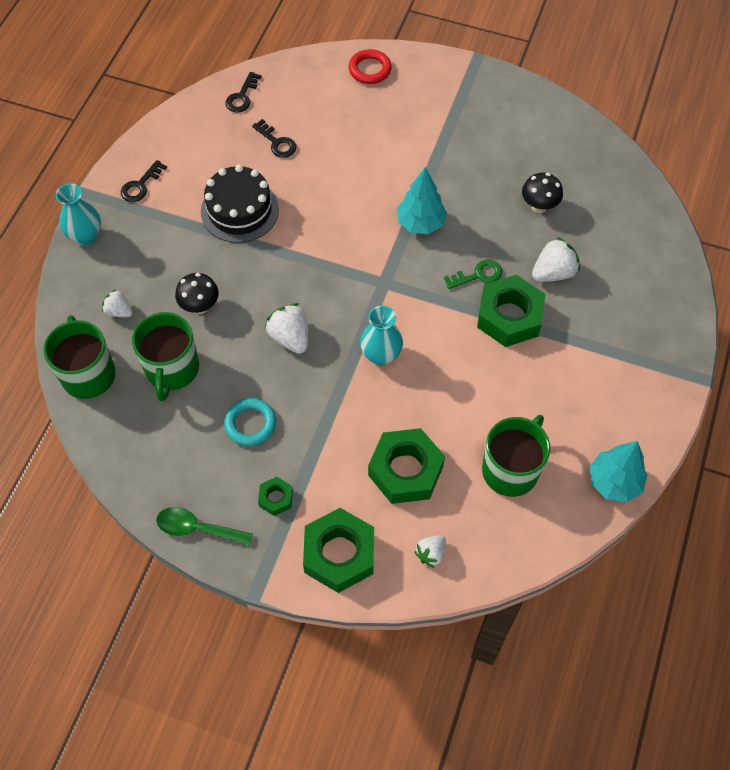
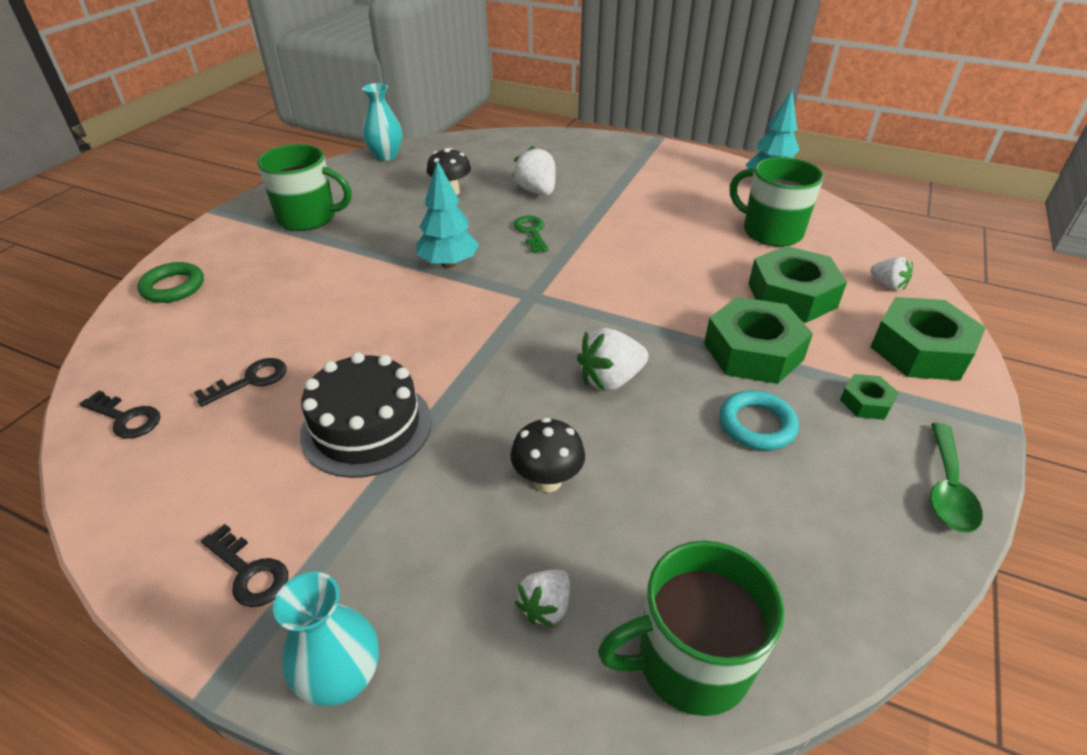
camera: 85 degrees left, 20 degrees down
green mug [132,312,199,401] -> green mug moved to [257,144,352,231]
red ring [349,49,392,84] -> green ring [137,262,204,303]
turquoise vase [360,306,403,365] -> turquoise vase moved to [362,83,402,161]
green nut [477,275,545,347] -> green nut moved to [704,297,813,384]

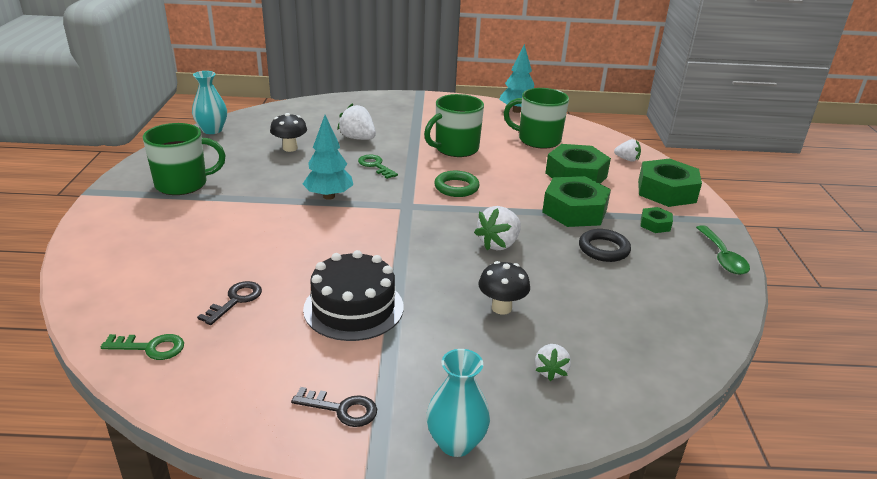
camera: 25 degrees left, 10 degrees down
black key [80,391,160,439] -> green key [101,334,184,360]
green ring [137,262,204,303] -> green ring moved to [434,171,480,197]
green mug [598,541,785,716] -> green mug moved to [424,94,484,157]
turquoise ring [720,390,799,450] -> black ring [579,229,631,262]

